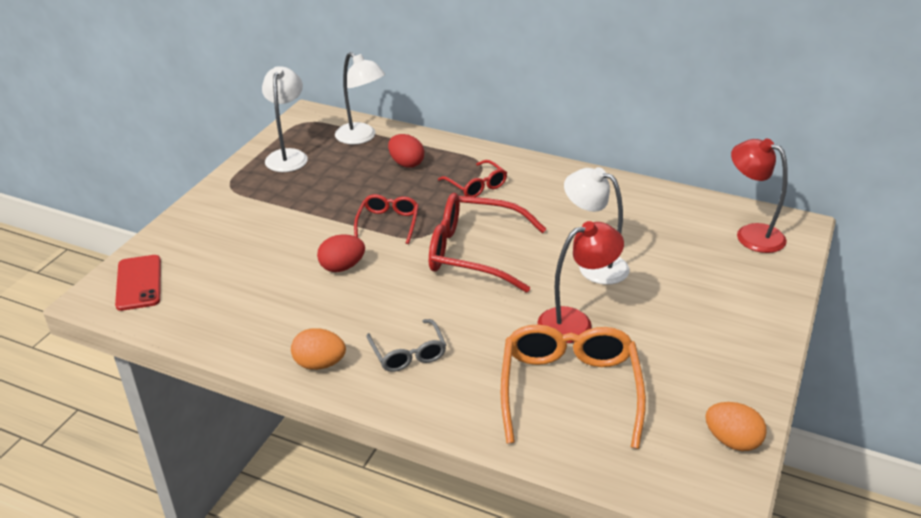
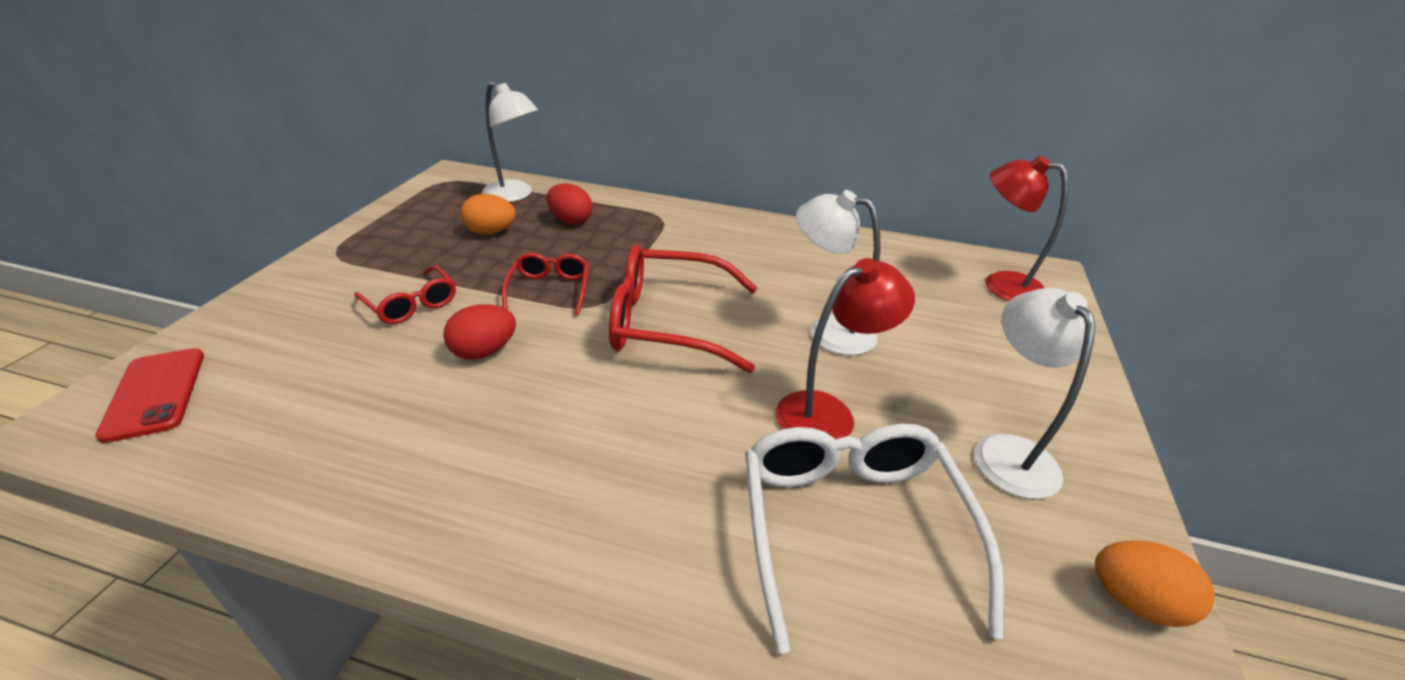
camera: 10 degrees left, 0 degrees up
white lamp [262,66,308,172] -> white lamp moved to [974,288,1095,499]
orange egg [291,328,346,370] -> orange egg moved to [461,194,516,235]
grey glasses [367,319,446,372] -> none
red glasses [438,160,507,197] -> red glasses moved to [354,265,456,324]
orange glasses [501,324,646,449] -> white glasses [745,424,1004,654]

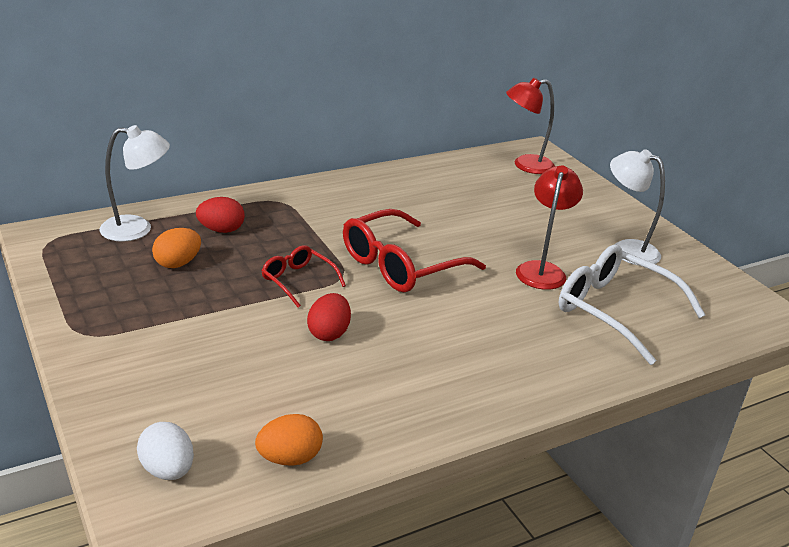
camera: 45 degrees left, 5 degrees down
red phone [95,348,204,443] -> white egg [137,422,194,480]
red glasses [354,265,456,324] -> none
white lamp [796,190,880,356] -> none
orange egg [1095,540,1215,627] -> orange egg moved to [255,414,323,466]

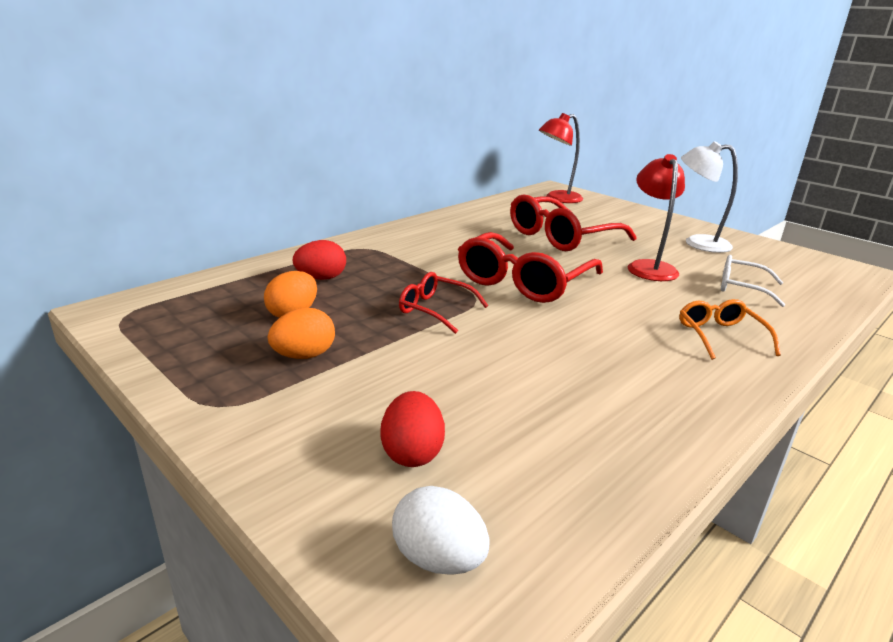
camera: 15 degrees left, 5 degrees down
white lamp [99,125,170,242] -> none
orange egg [255,414,323,466] -> orange egg moved to [268,308,335,359]
red egg [307,293,351,341] -> red egg moved to [380,391,445,467]
white glasses [559,245,705,365] -> white glasses [721,255,785,307], size x0.54
none -> red glasses [510,194,637,251]
none -> orange glasses [679,299,781,360]

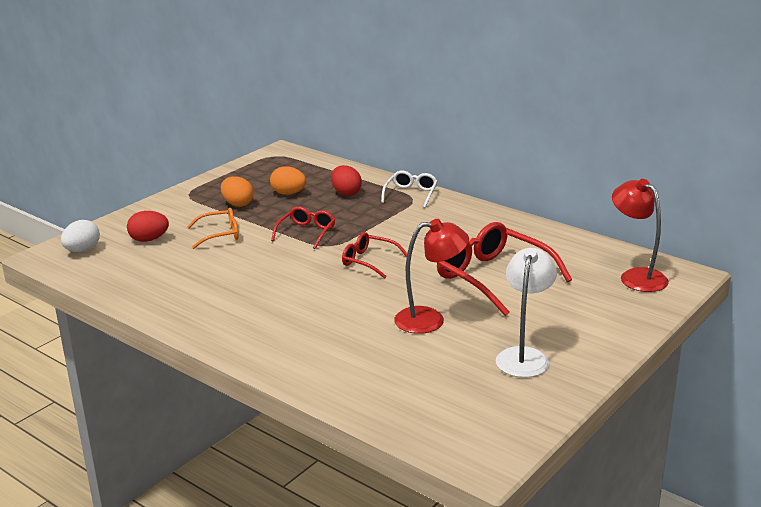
camera: 85 degrees right, 0 degrees up
red glasses [458,232,603,303] -> red glasses [342,232,407,279], size x0.54
orange glasses [679,299,781,360] -> orange glasses moved to [187,208,239,249]
white glasses [721,255,785,307] -> white glasses moved to [381,171,438,208]

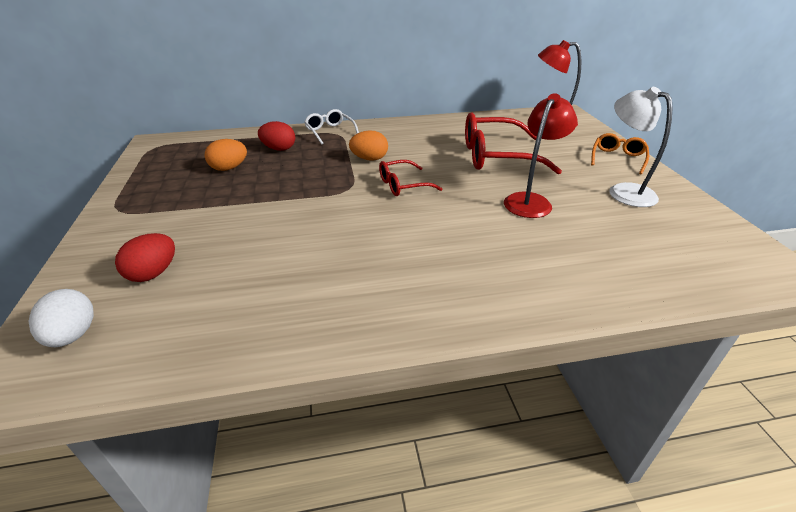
camera: 50 degrees left, 10 degrees up
orange glasses [187,208,239,249] -> orange glasses moved to [591,133,649,174]
orange egg [221,176,254,207] -> orange egg moved to [349,130,388,161]
red glasses [271,207,335,249] -> none

